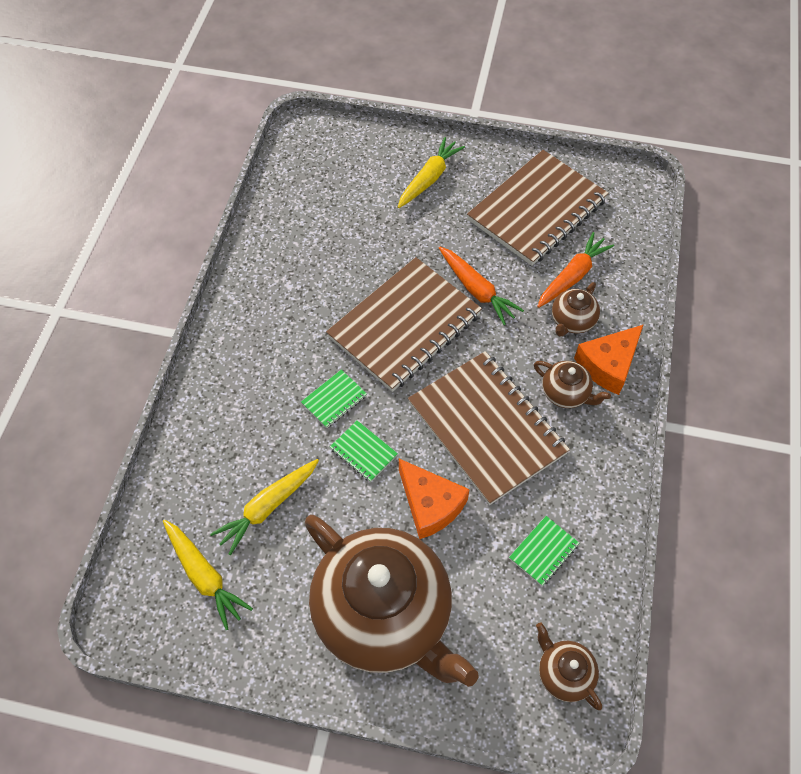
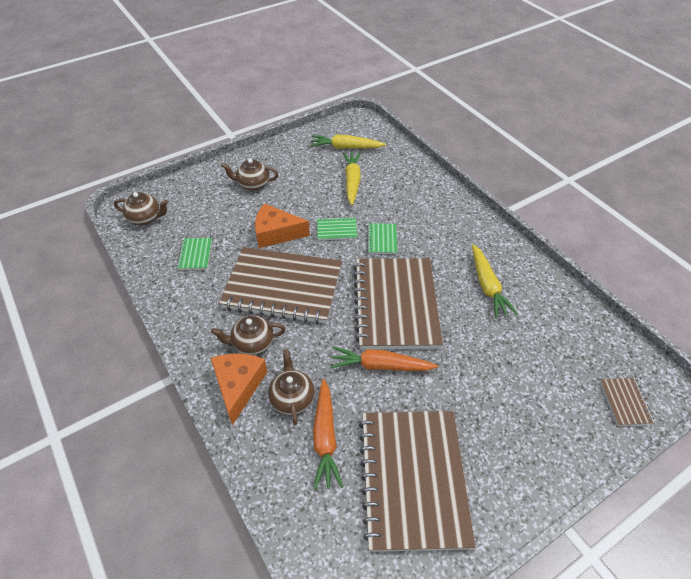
camera: 135 degrees right, 10 degrees down
brown teapot [305,515,479,687] -> brown teapot [221,159,279,191], size x0.41
yellow carrot [398,137,465,208] -> yellow carrot moved to [472,244,518,318]
none -> brown notebook [600,378,655,426]

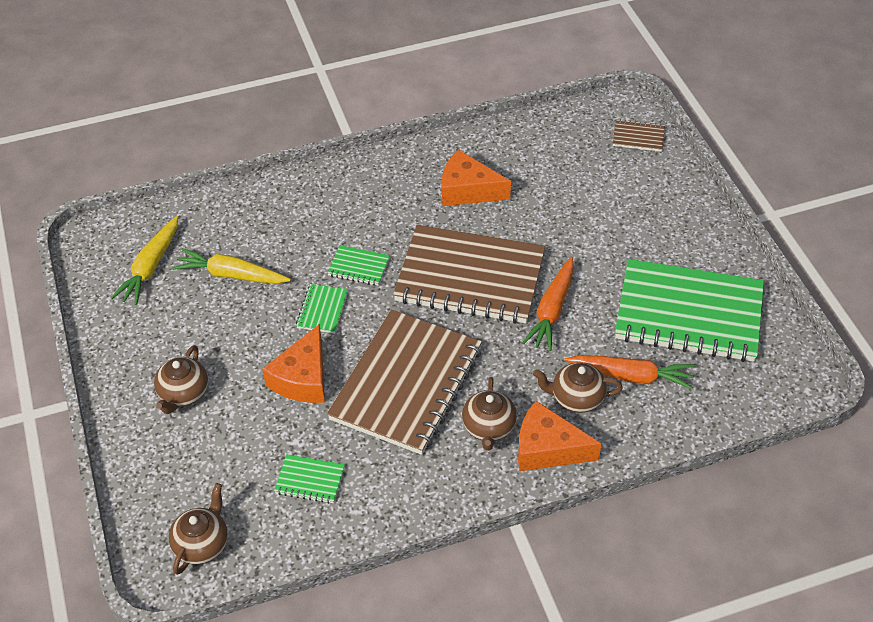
camera: 75 degrees left, 0 degrees up
brown notebook [359,411,475,552] -> green notebook [615,259,764,362]
yellow carrot [472,244,518,318] -> orange cheese [442,150,511,206]

